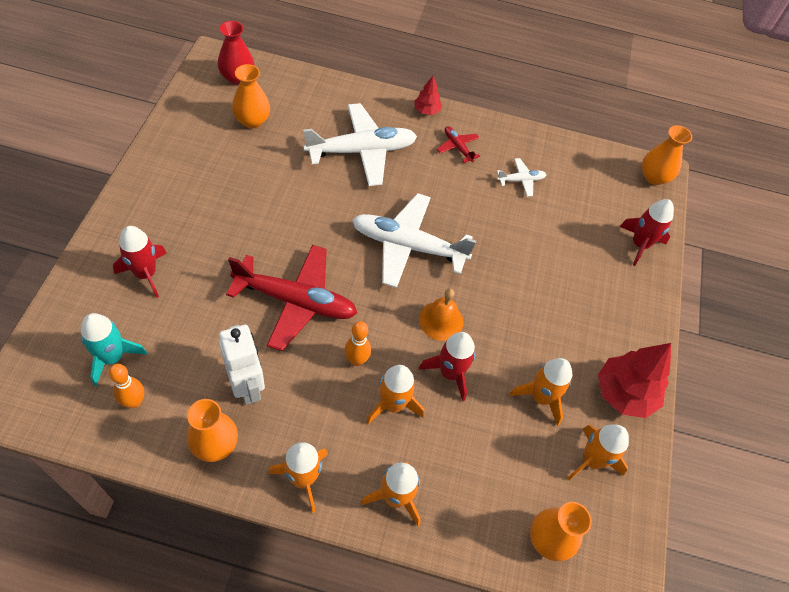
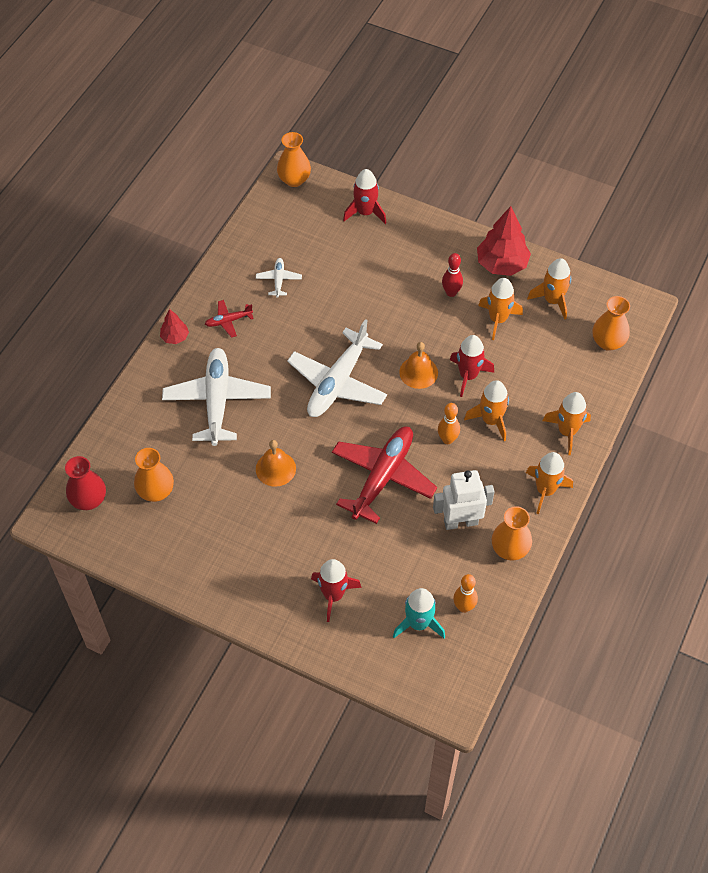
camera: 70 degrees left, 0 degrees up
none -> orange bell [256,440,296,487]
none -> red bowling pin [442,253,463,297]

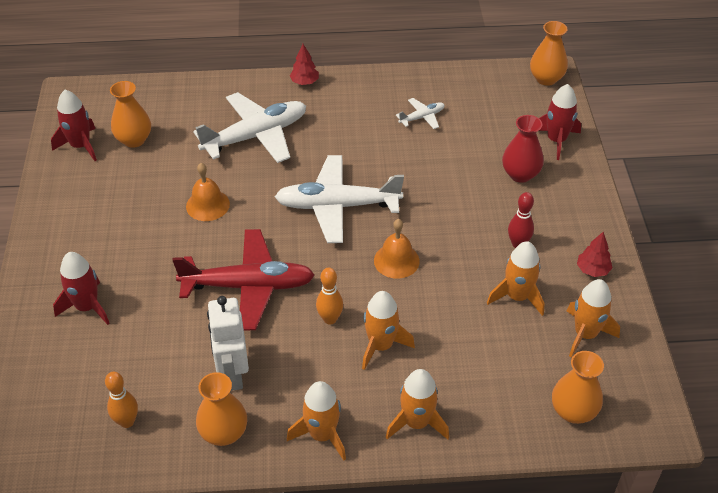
camera: 60 degrees right, 10 degrees down
red vase [65,456,106,510] -> red vase moved to [502,115,544,183]
red plane [205,300,254,338] -> none
turquoise rocket [393,588,445,638] -> none
white robot [433,470,495,530] -> white robot turned 150 degrees counterclockwise [207,296,249,391]
red rocket [450,335,494,397] -> red rocket moved to [51,90,97,161]
red tree [477,206,531,276] -> red tree [577,232,613,277], size x0.52

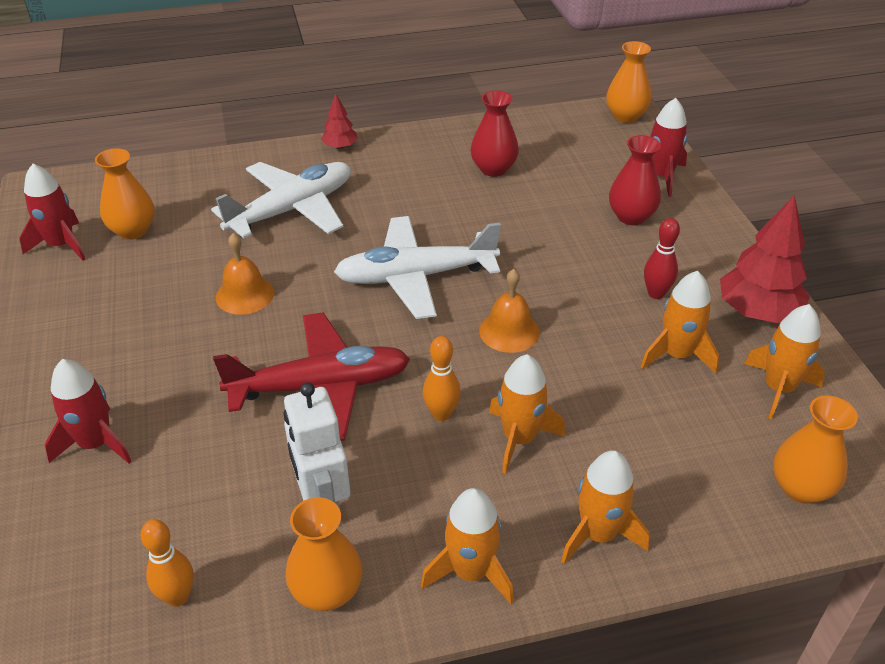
camera: 10 degrees left, 5 degrees down
white plane [396,98,444,129] -> red vase [471,91,519,177]
red tree [577,232,613,277] -> red tree [720,195,810,323], size x1.92

